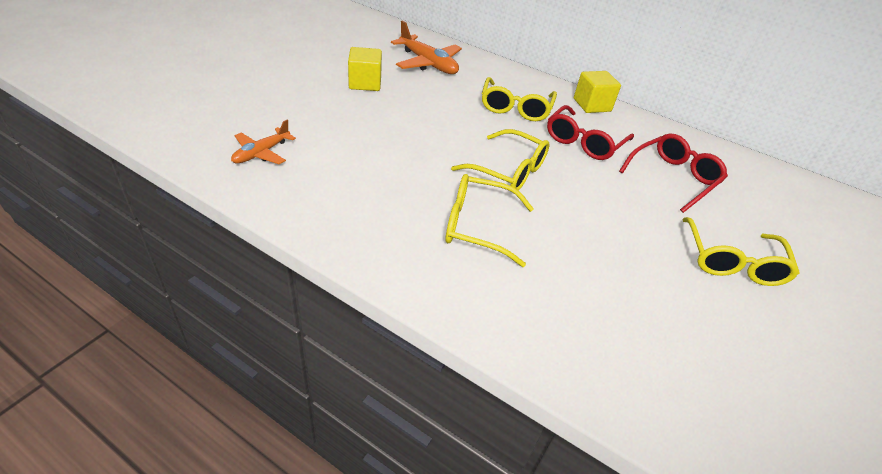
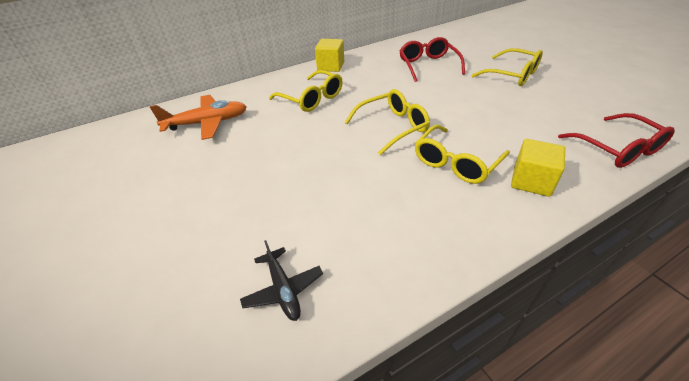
camera: 55 degrees left, 0 degrees up
orange plane [231,120,296,164] -> black plane [240,240,323,321]
yellow cube [348,47,382,91] -> yellow cube moved to [511,139,565,197]
red glasses [547,105,634,160] -> red glasses moved to [558,113,675,168]

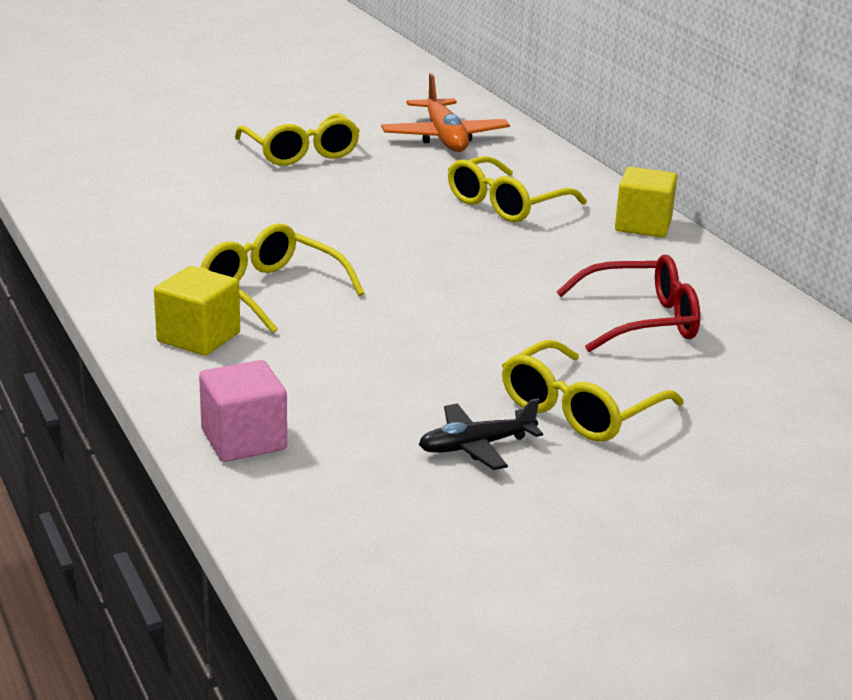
camera: 90 degrees right, 15 degrees down
black plane [240,240,323,321] -> black plane moved to [419,398,543,470]
yellow glasses [345,89,430,155] -> yellow glasses moved to [235,113,360,166]
red glasses [558,113,675,168] -> pink cube [199,360,287,462]

